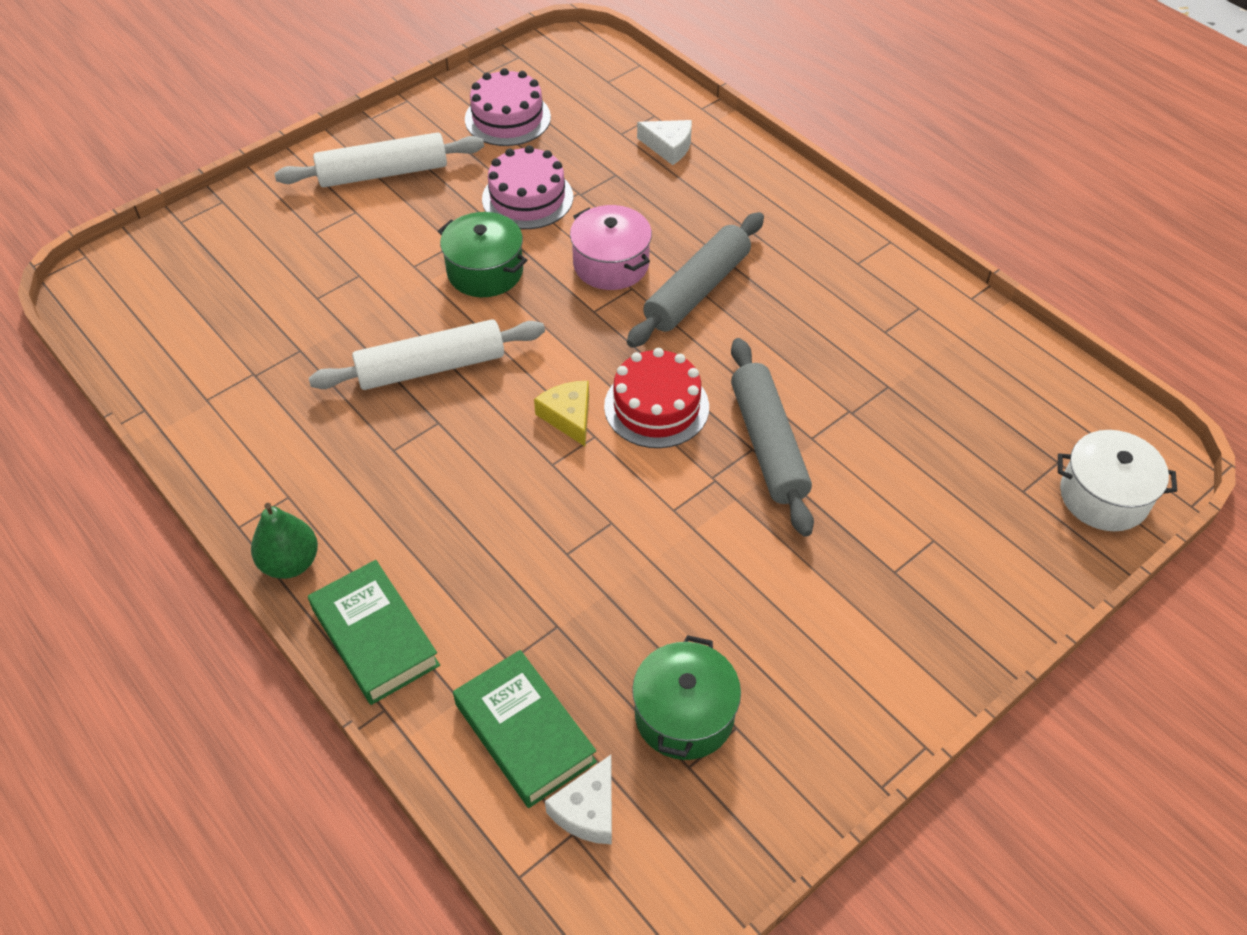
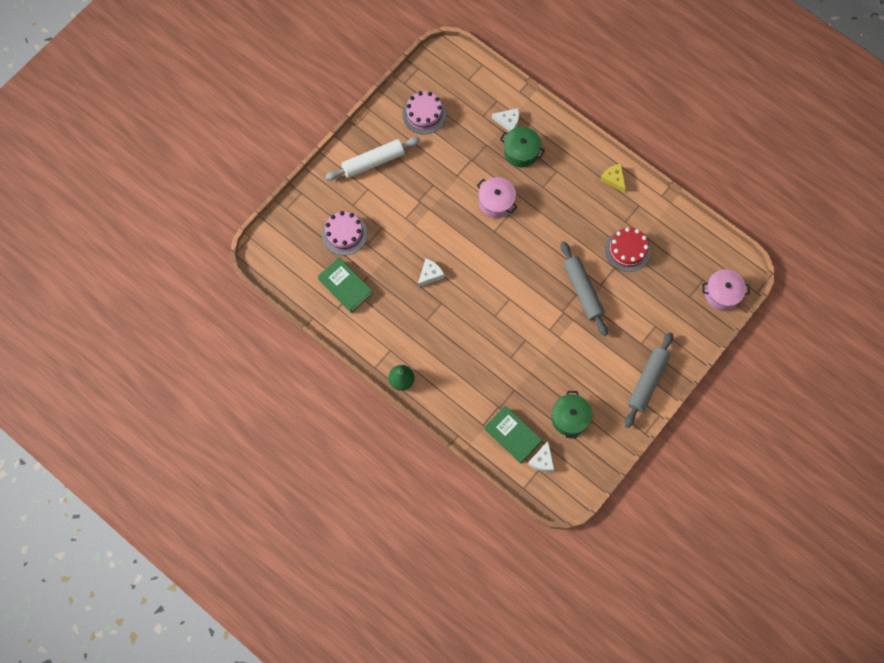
camera: 10 degrees left, 20 degrees up
green book [308,560,440,705] -> green book moved to [318,258,373,313]
white rolling pin [309,319,545,390] -> white cheese [418,258,444,287]
green pot [438,212,527,297] -> green pot moved to [500,127,545,167]
pink cake [482,145,573,229] -> pink cake moved to [322,211,367,255]
yellow cheese [534,381,589,446] -> yellow cheese moved to [600,164,626,193]
red cake [604,348,709,448] -> red cake moved to [605,227,651,272]
grey rolling pin [627,212,764,348] -> grey rolling pin moved to [625,332,673,428]
white pot [1058,430,1177,531] -> pink pot [702,269,750,311]

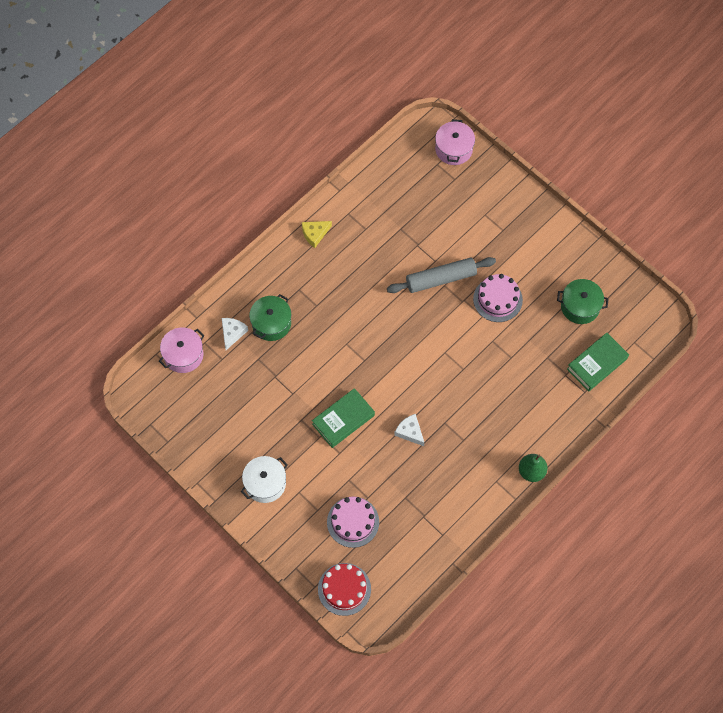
camera: 85 degrees left, 5 degrees down
green book [318,258,373,313] -> green book moved to [312,388,375,448]
white rolling pin [325,137,420,180] -> white pot [241,456,288,503]
pink cake [403,91,446,134] -> pink cake moved to [473,274,523,322]
pink pot [477,177,517,218] -> pink pot moved to [159,327,204,373]
white cheese [528,441,554,472] -> none
red cake [605,227,651,272] -> red cake moved to [318,563,371,616]
grey rolling pin [625,332,673,428] -> none

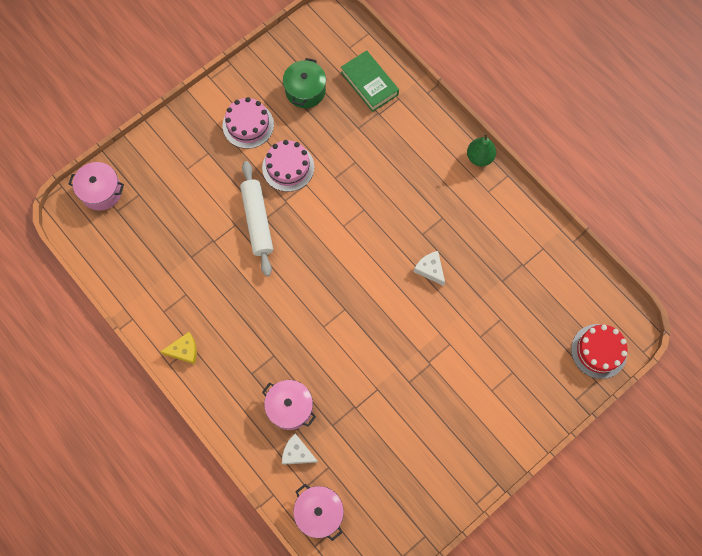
camera: 85 degrees left, 5 degrees up
white pot [241,456,288,503] -> none
green pot [249,294,291,341] -> pink pot [262,380,316,430]
yellow cheese [302,221,332,248] -> yellow cheese turned 75 degrees counterclockwise [160,332,197,364]
green book [312,388,375,448] -> none
pink cake [327,497,379,548] -> pink cake moved to [223,97,274,149]
grey rolling pin [387,257,496,293] -> white rolling pin [240,161,273,276]
white cheese [394,414,424,446] -> white cheese turned 90 degrees clockwise [414,251,445,286]

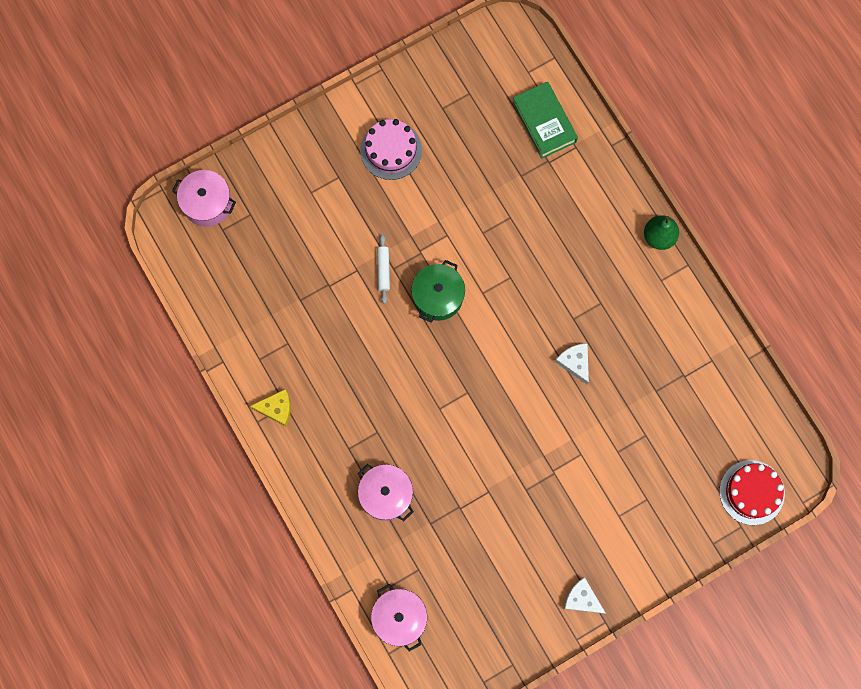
camera: 10 degrees right, 5 degrees up
white rolling pin [240,161,273,276] -> white rolling pin [377,234,390,304], size x0.49
pink cake [262,140,315,192] -> none
white cheese [282,434,318,465] -> white cheese moved to [564,577,606,614]
green pot [283,58,326,108] -> green pot moved to [411,260,465,322]

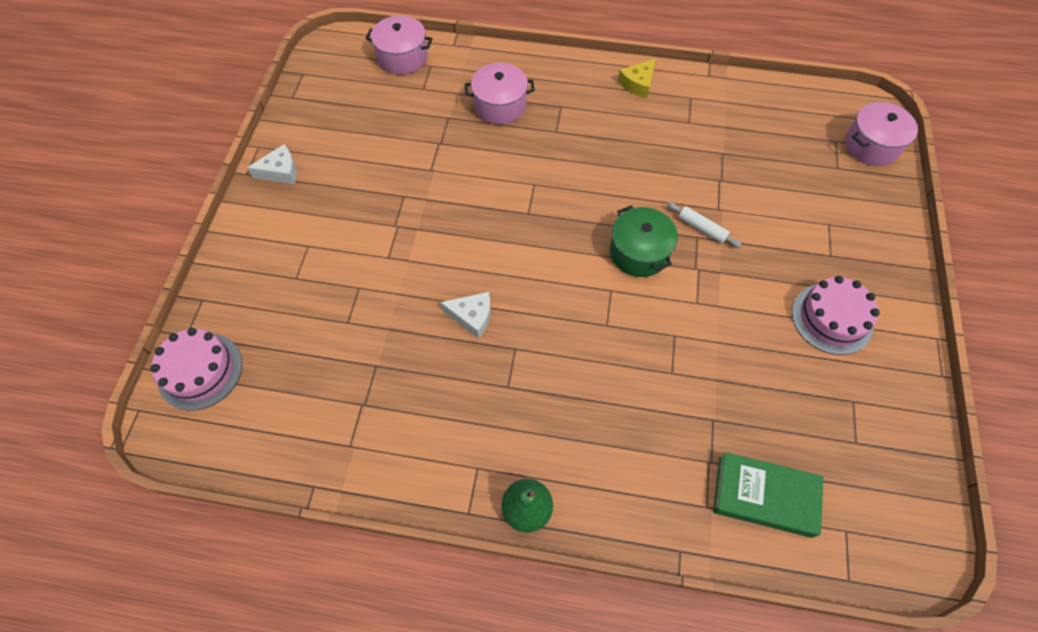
camera: 130 degrees right, 15 degrees down
red cake [720,460,785,525] -> pink cake [150,328,242,411]

